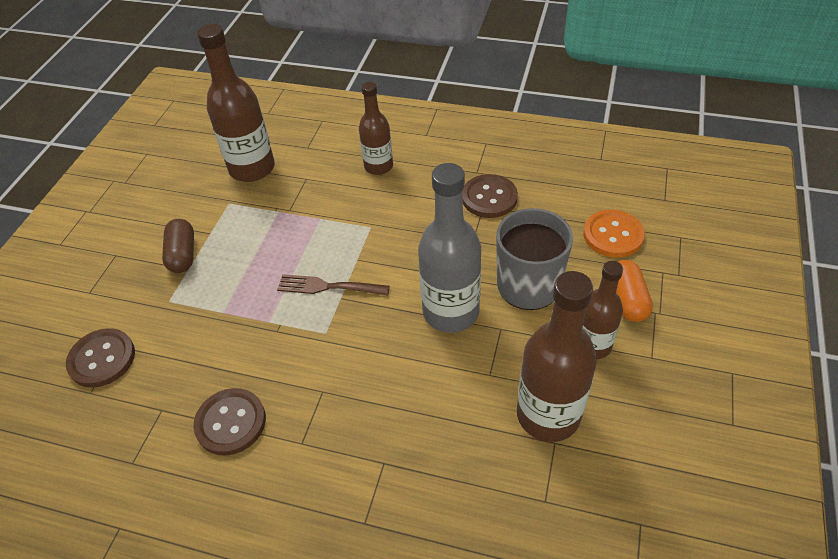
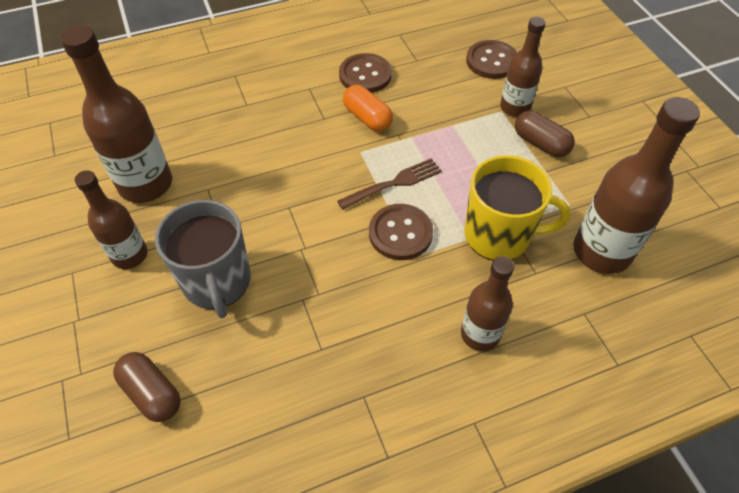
camera: 140 degrees right, 5 degrees up
grey bottle [418,163,481,333] -> none
brown button [462,174,518,218] -> brown button moved to [369,204,433,260]
orange button [583,210,645,258] -> brown capsule [113,352,181,422]
orange capsule [616,260,653,322] -> orange capsule moved to [343,85,393,132]
none -> yellow mug [464,155,570,260]
none -> brown bottle [500,17,546,117]

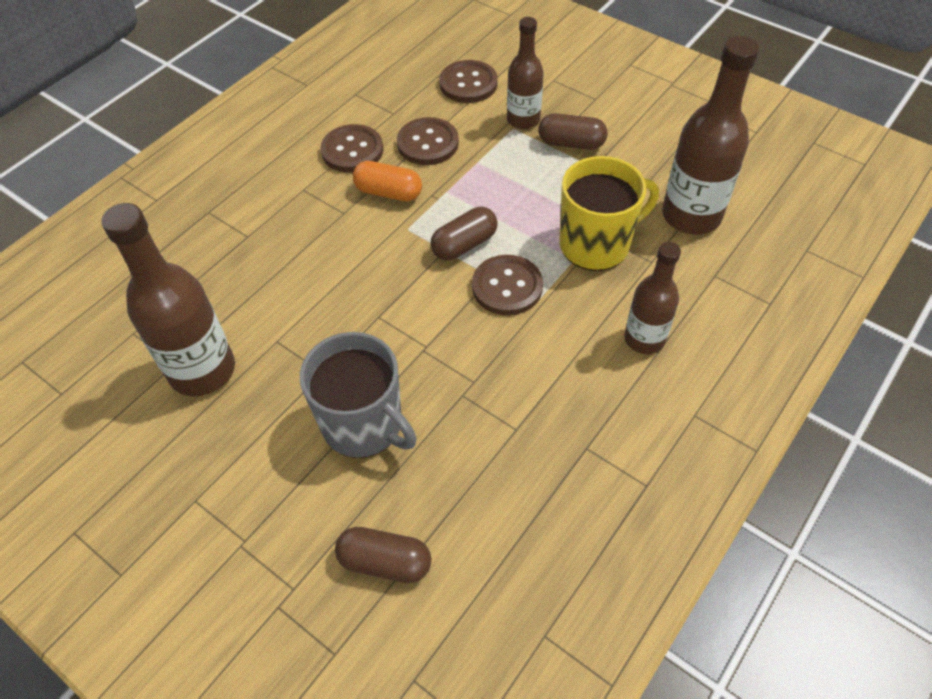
camera: 30 degrees left, 0 degrees up
brown bottle [75,170,148,269] -> none
brown fork [337,158,442,210] -> brown capsule [430,207,498,260]
none -> brown button [397,117,459,165]

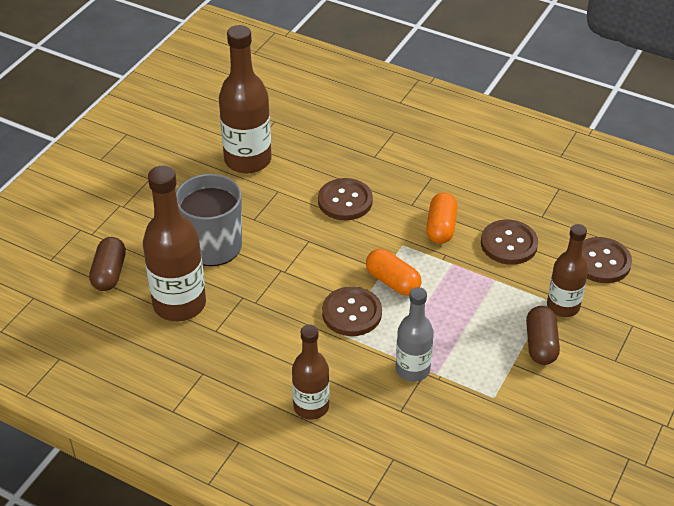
camera: 80 degrees right, 10 degrees down
brown button [320,124,383,173] -> brown button moved to [318,178,373,220]
brown capsule [430,207,498,260] -> orange capsule [366,249,422,296]
yellow mug [559,156,659,271] -> grey bottle [396,287,434,382]
brown bottle [662,36,760,235] -> brown bottle moved to [143,166,206,321]

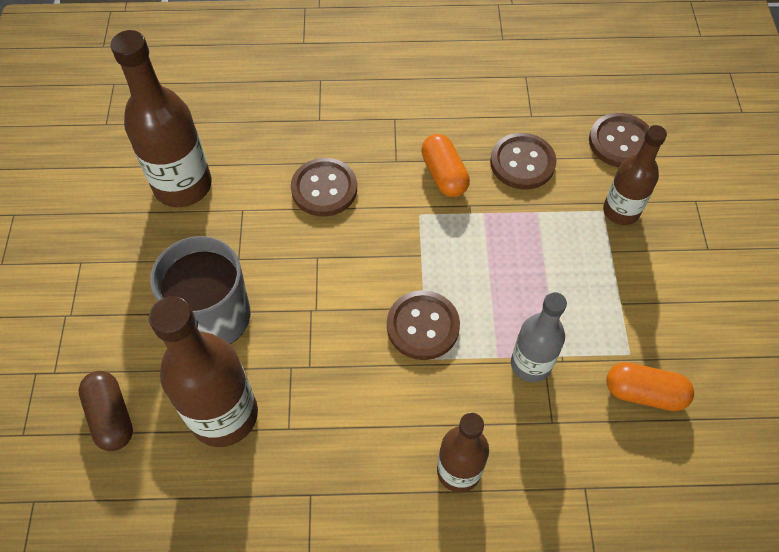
camera: 30 degrees left, 15 degrees up
orange capsule [366,249,422,296] -> orange capsule moved to [606,362,694,411]
brown capsule [526,306,560,365] -> none

